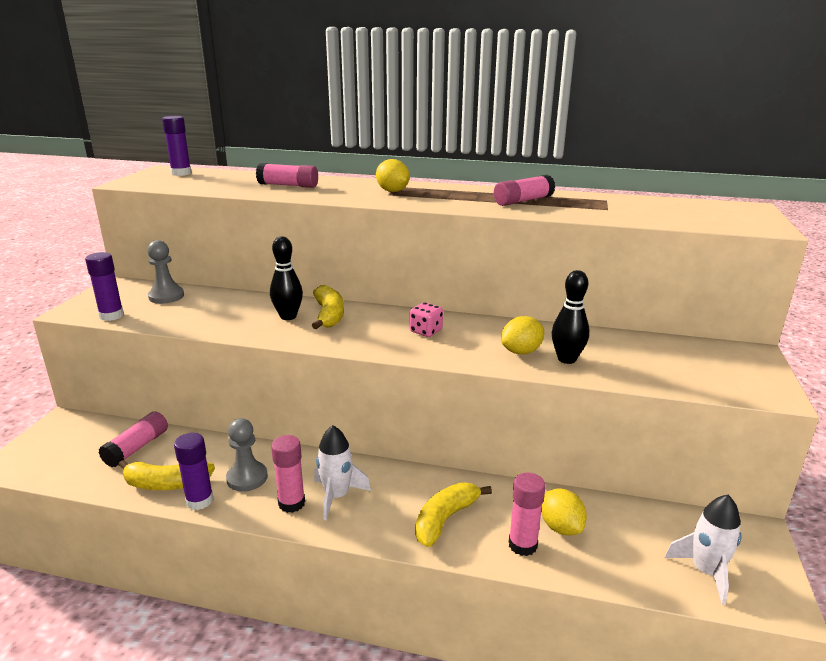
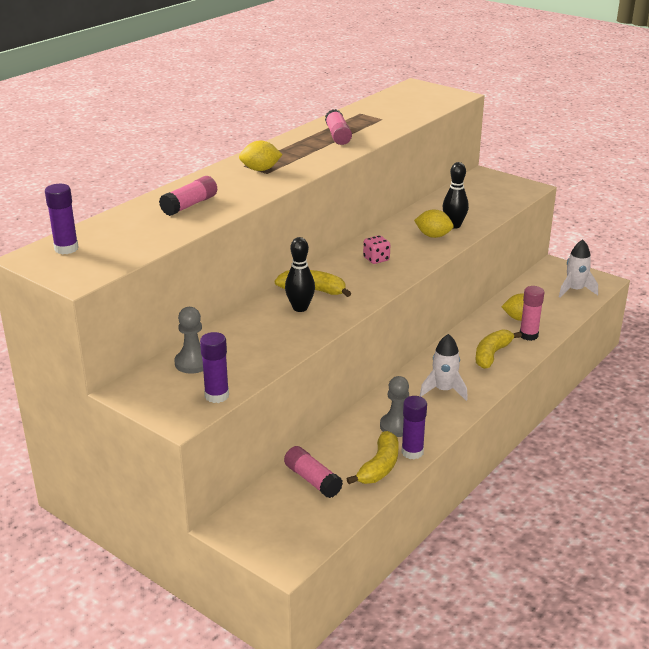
camera: 65 degrees left, 5 degrees up
pink glue stick [271,435,305,513] -> none
yellow banana [415,482,492,547] -> yellow banana turned 60 degrees clockwise [475,329,522,369]
yellow lemon [501,316,544,354] -> yellow lemon turned 60 degrees counterclockwise [414,209,454,238]

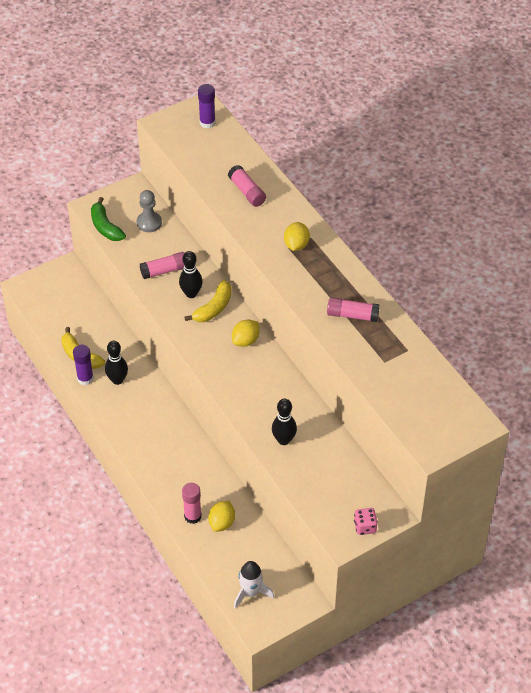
camera: 110 degrees right, 20 degrees up
purple glue stick [200,332,229,403] -> green banana [91,197,126,241]
pink glue stick [284,446,343,498] -> pink glue stick moved to [140,252,184,279]
pink dice [363,235,390,264] -> pink dice moved to [354,508,378,535]
grey pawn [380,376,409,437] -> black bowling pin [105,341,128,385]
yellow lemon [414,209,454,238] -> yellow lemon moved to [232,320,259,347]
white rocket [420,334,468,401] -> none
yellow banana [475,329,522,369] -> none

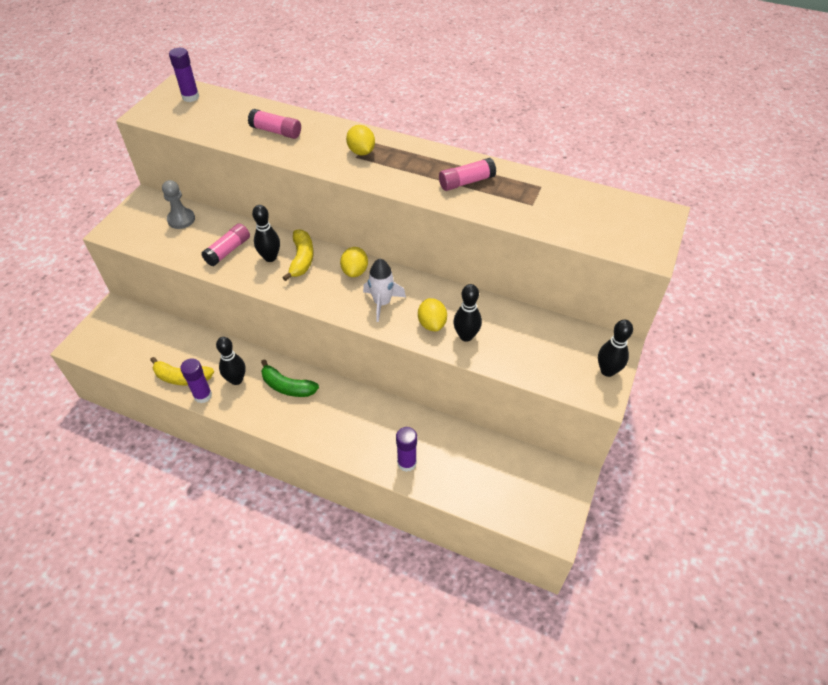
camera: 35 degrees left, 0 degrees up
green banana [91,197,126,241] -> green banana moved to [261,359,319,397]
pink glue stick [182,483,202,524] -> purple glue stick [396,427,417,472]
yellow lemon [208,501,235,532] -> yellow lemon moved to [418,298,447,331]
white rocket [234,561,274,608] -> white rocket moved to [363,259,406,322]
pink dice [354,508,378,535] -> black bowling pin [598,319,633,377]

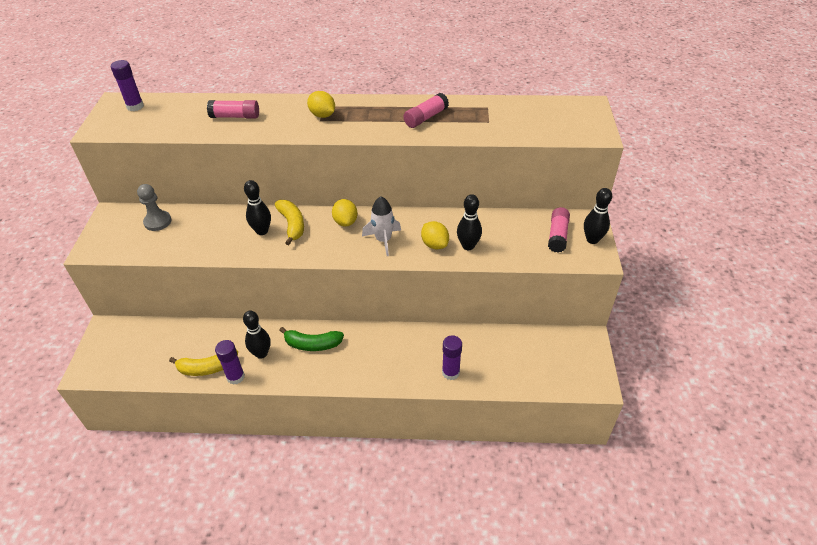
camera: 20 degrees left, 5 degrees down
pink glue stick [201,223,250,266] -> pink glue stick moved to [548,207,570,253]

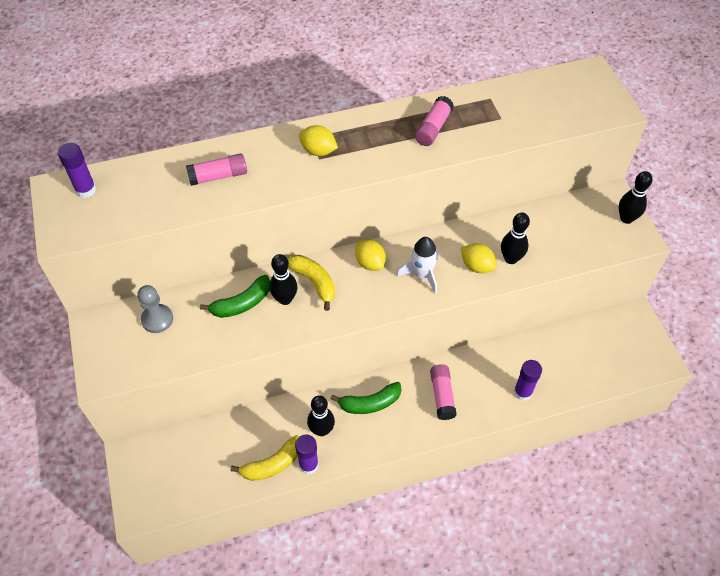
camera: 20 degrees left, 10 degrees up
pink glue stick [548,207,570,253] -> pink glue stick moved to [430,364,457,420]
none -> green banana [200,275,270,318]

